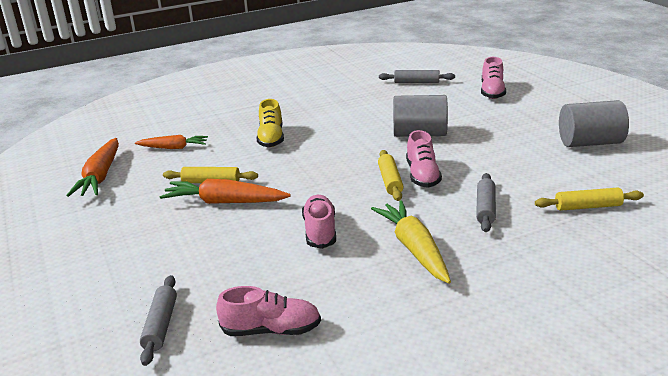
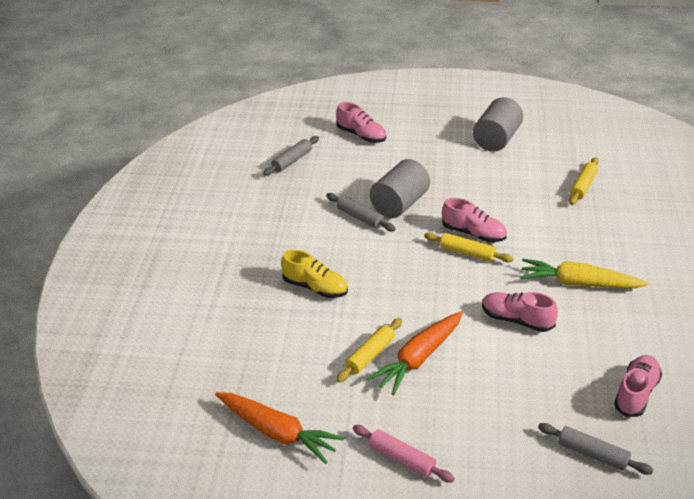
camera: 60 degrees left, 10 degrees up
orange carrot [135,135,208,149] -> none
grey rolling pin [476,173,496,232] -> grey rolling pin moved to [326,193,396,232]
none -> pink rolling pin [353,425,455,483]

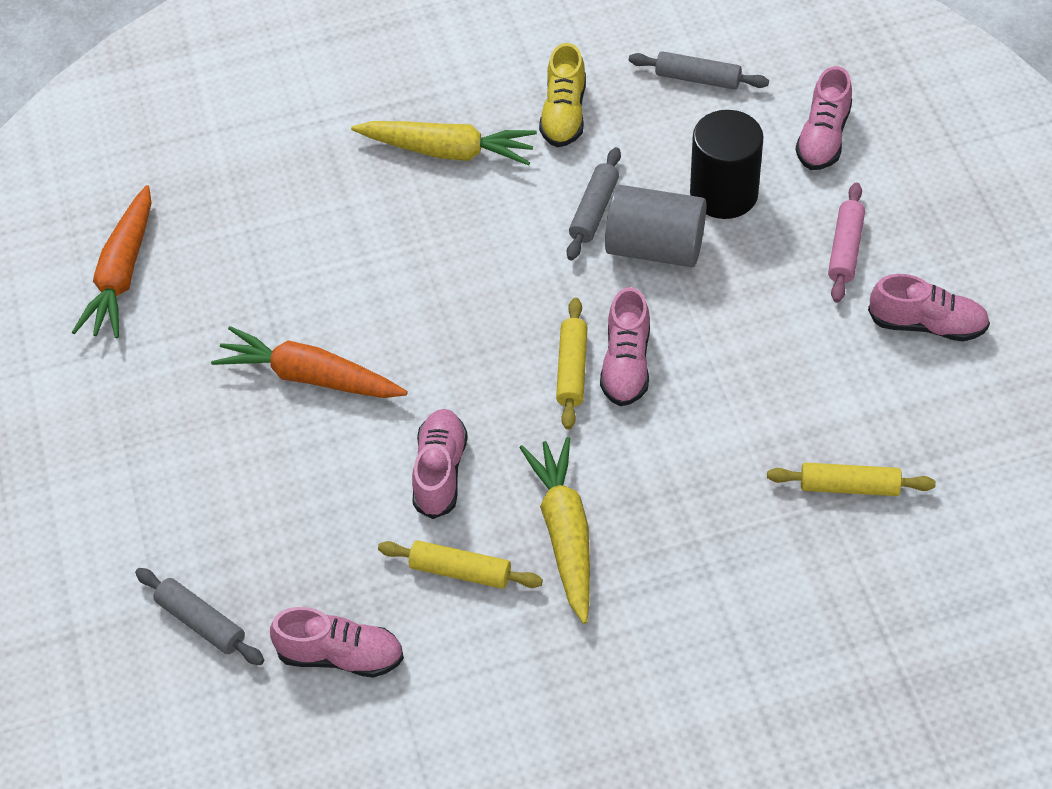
camera: 70 degrees right, 15 degrees up
yellow shoe [281,249,348,298] -> yellow shoe moved to [539,43,586,147]
yellow rolling pin [336,318,402,382] -> yellow rolling pin moved to [378,540,543,589]
pink rolling pin [353,425,455,483] -> pink rolling pin moved to [828,182,865,303]
grey cylinder [473,97,523,152] -> pink shoe [868,274,990,342]
grey rolling pin [538,423,653,475] -> grey rolling pin turned 60 degrees counterclockwise [135,568,264,665]
none -> yellow carrot [351,121,537,166]
none -> black cylinder [690,110,764,219]

